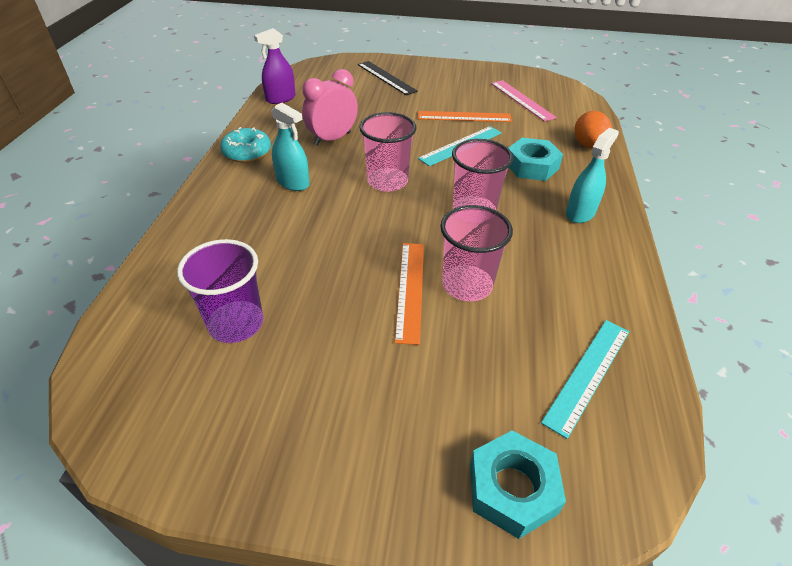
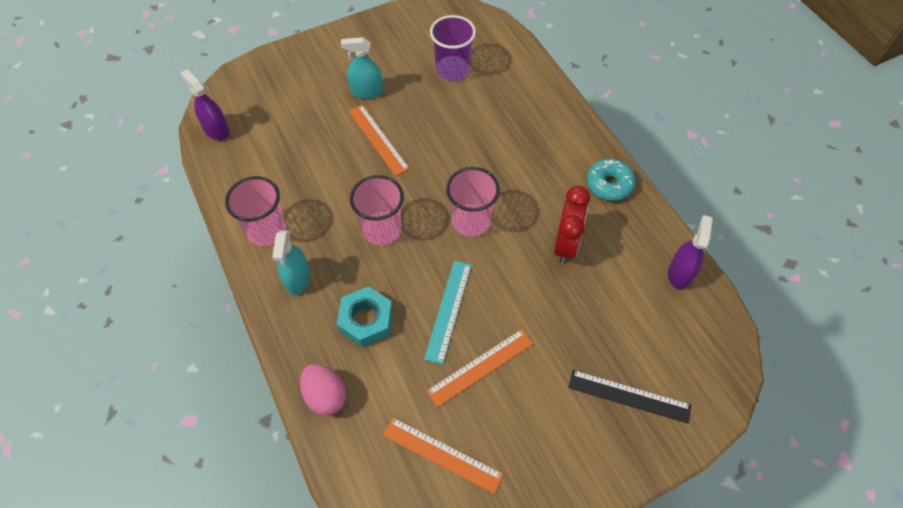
camera: 145 degrees right, 15 degrees up
turquoise spray bottle [271,103,310,191] -> turquoise spray bottle moved to [341,37,383,99]
pink clock [302,69,358,146] -> red clock [554,186,590,264]
pink cup [440,205,513,301] -> pink cup moved to [225,176,286,246]
turquoise nut [470,430,566,539] -> none
pink ruler [491,80,557,122] -> orange ruler [383,417,503,494]
turquoise ruler [541,320,629,439] -> none
orange egg [575,111,612,148] -> pink egg [300,364,346,416]
none -> purple spray bottle [181,69,229,140]

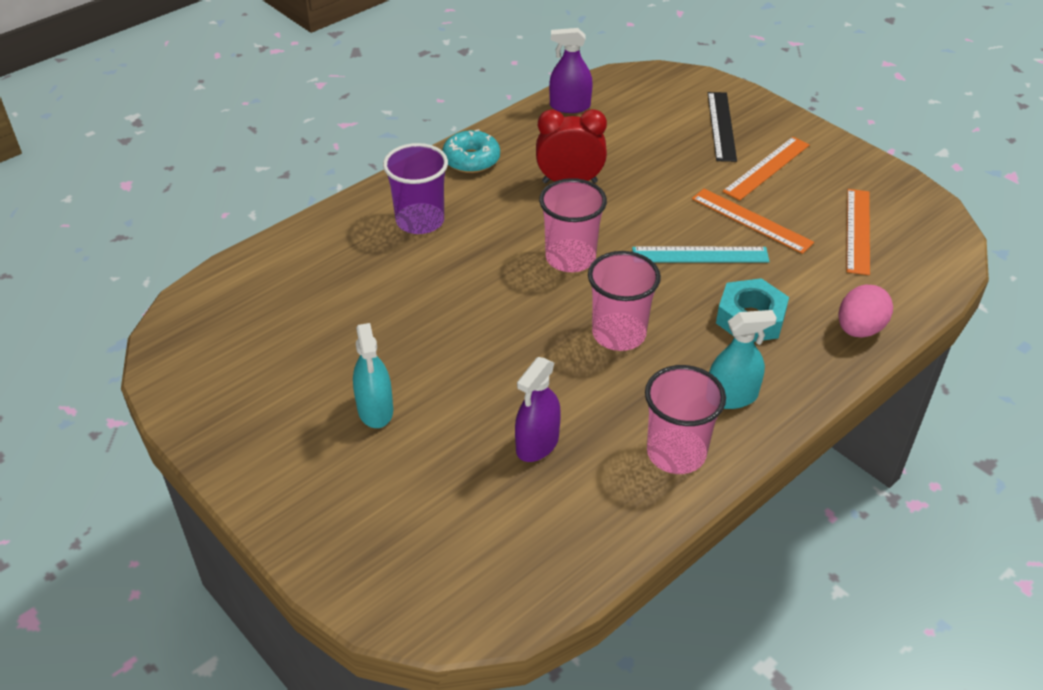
camera: 105 degrees left, 15 degrees down
purple spray bottle [181,69,229,140] -> purple spray bottle moved to [515,357,561,462]
orange ruler [348,105,410,176] -> orange ruler moved to [722,137,810,201]
purple cup [430,15,476,81] -> purple cup moved to [383,143,448,234]

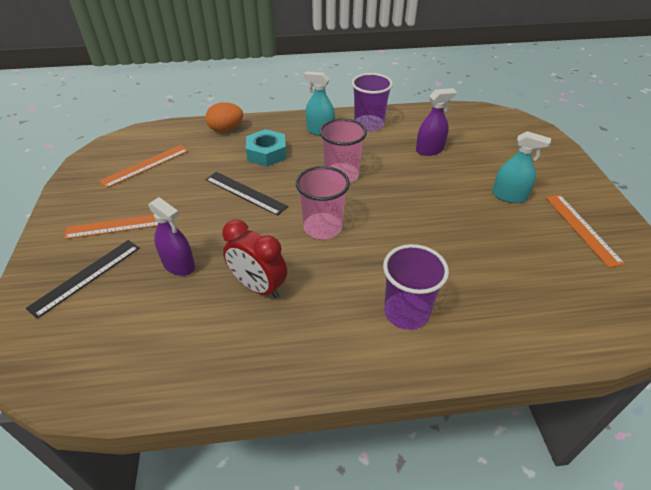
camera: 145 degrees left, 0 degrees up
turquoise spray bottle [353,323,393,428] -> turquoise spray bottle turned 90 degrees clockwise [492,131,551,203]
turquoise donut [442,129,500,173] -> none
purple spray bottle [549,28,593,113] -> purple spray bottle moved to [149,197,195,276]
turquoise ruler [632,247,770,262] -> black ruler [205,172,288,216]
pink cup [645,365,726,474] -> purple cup [352,73,393,131]
orange ruler [692,189,814,254] -> orange ruler moved to [545,195,625,268]
pink egg [839,285,893,338] -> orange egg [205,102,243,132]

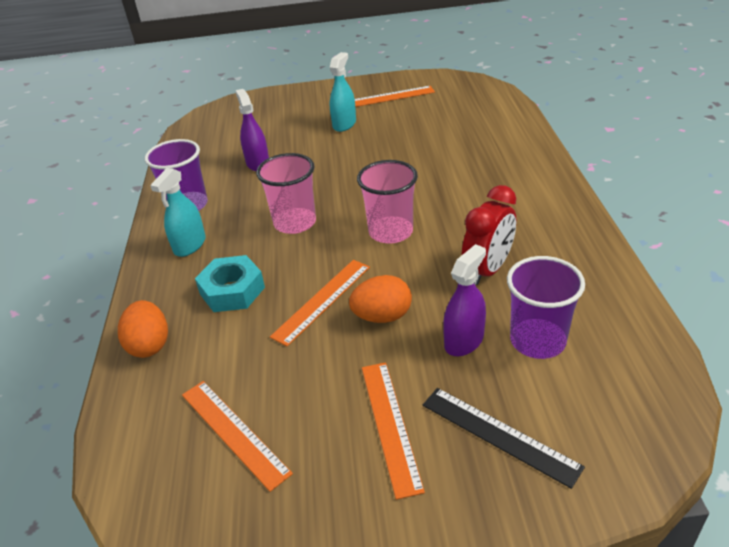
camera: 85 degrees left, 5 degrees down
black ruler [205,172,288,216] -> orange ruler [270,260,370,346]
purple cup [383,244,449,330] -> purple cup moved to [507,256,585,359]
none -> orange egg [349,275,412,323]

